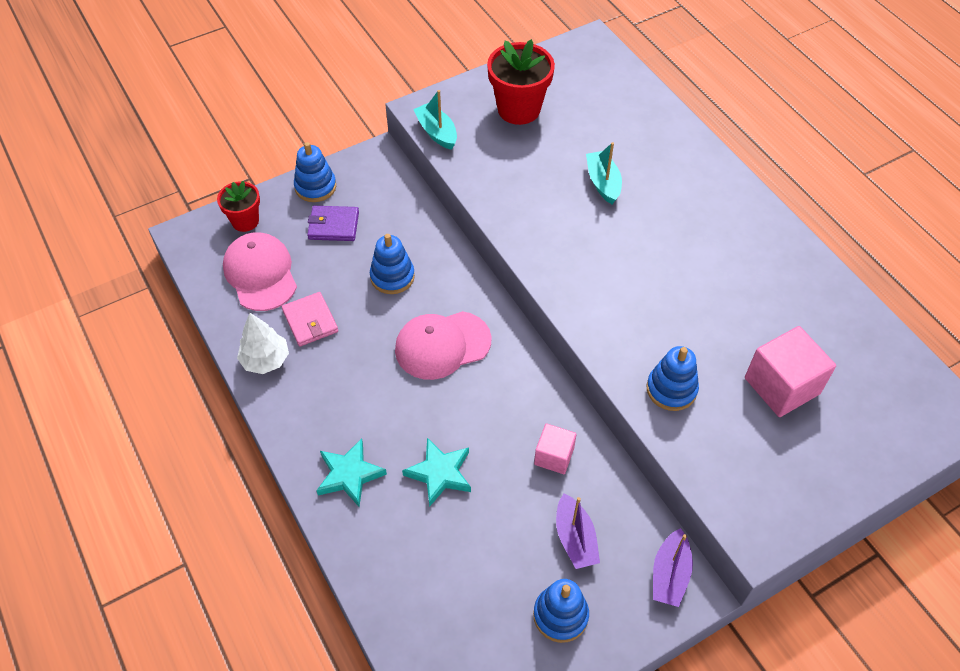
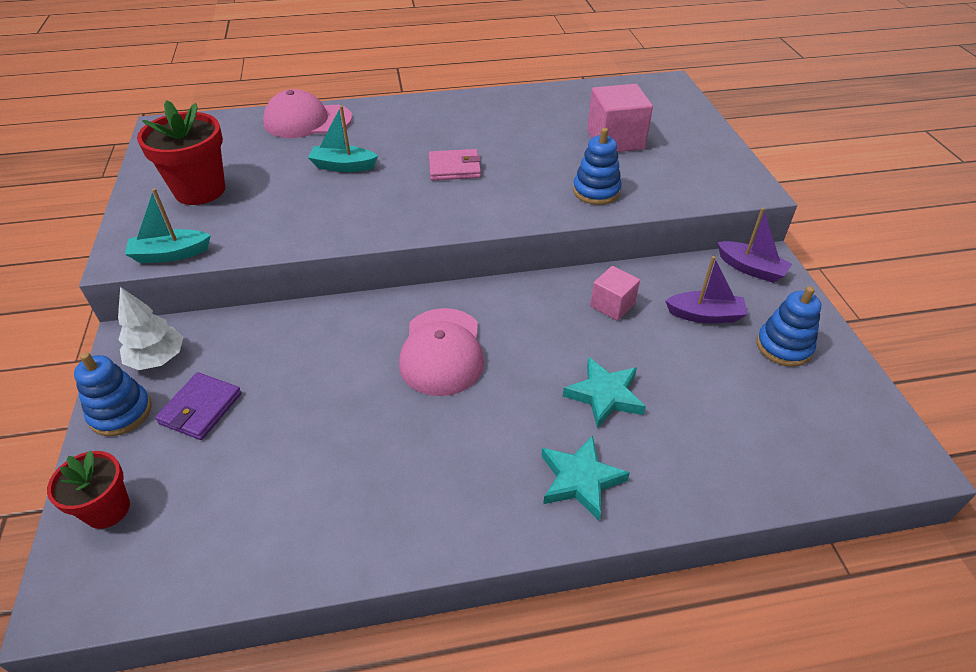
camera: 70 degrees left, 10 degrees down
pink cap [223,233,297,311] -> pink cap moved to [263,89,352,138]
white tree [237,313,289,374] -> white tree moved to [118,287,183,370]
pink wallet [282,292,338,346] -> pink wallet moved to [429,149,481,181]
blue stacking toy [370,234,415,294] -> none

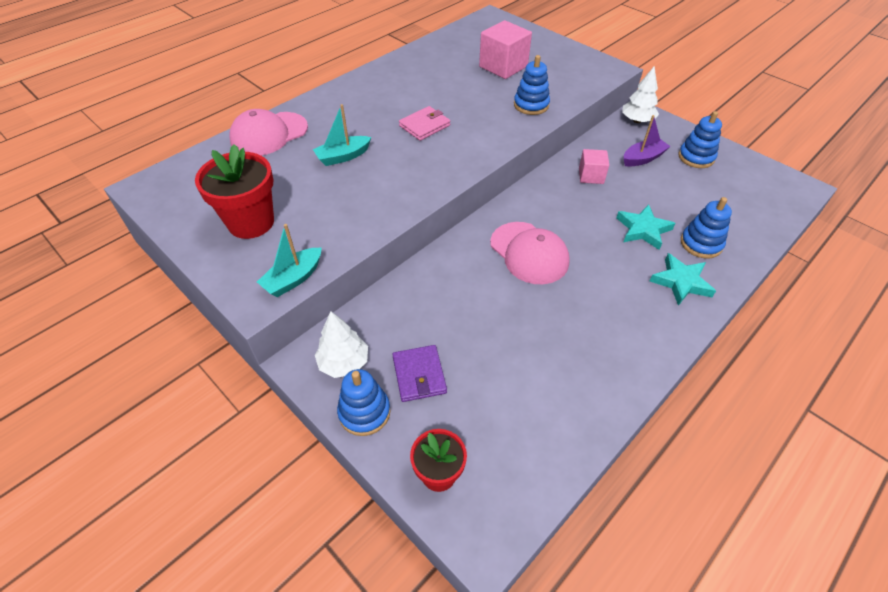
camera: 35 degrees left, 5 degrees up
purple boat [717,208,792,283] -> white tree [622,66,659,123]
none -> blue stacking toy [681,197,732,258]

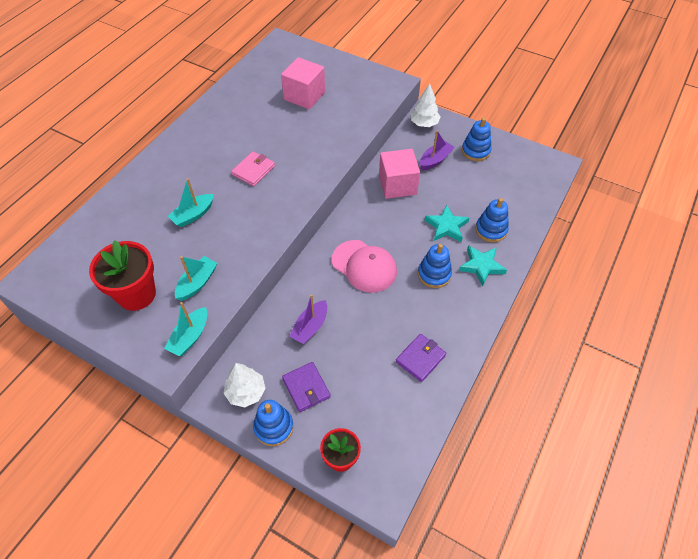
camera: 15 degrees left, 5 degrees up
pink cap [229,109,308,155] -> none
blue stacking toy [514,55,550,115] -> blue stacking toy moved to [418,244,452,288]
pink cube [579,149,609,184] -> pink cube [379,149,420,199], size x1.68
none -> turquoise boat [175,256,217,301]
none -> purple boat [289,294,327,344]
none -> purple wallet [396,334,446,382]

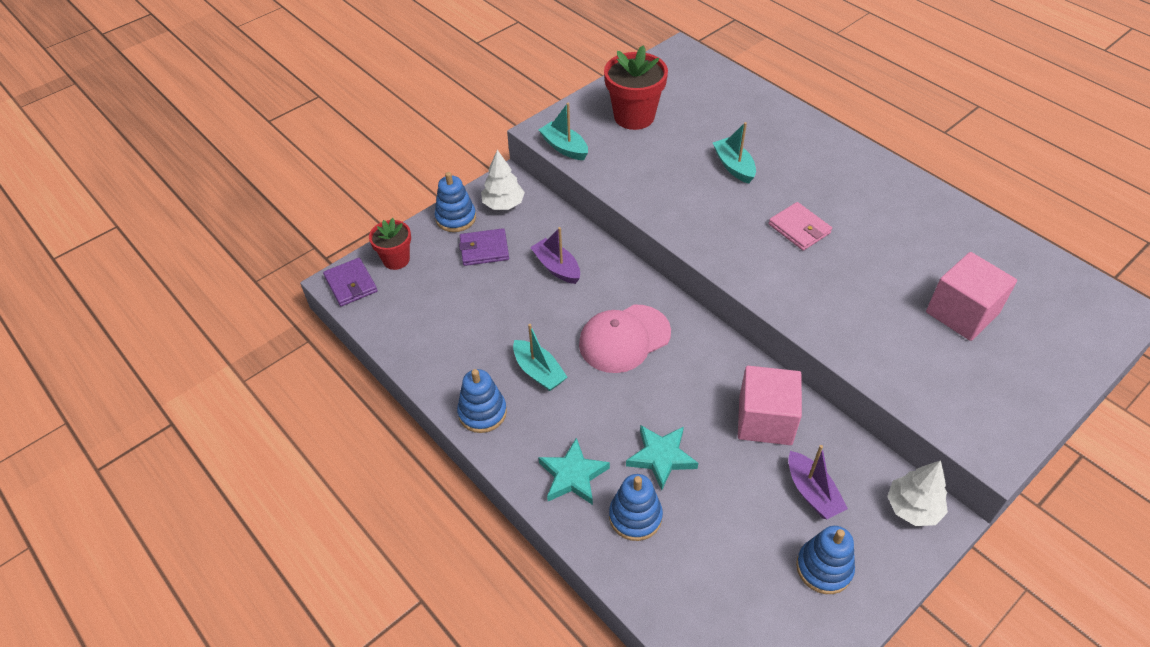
camera: 110 degrees right, 5 degrees down
turquoise boat [175,256,217,301] -> turquoise boat moved to [513,324,567,391]
purple wallet [396,334,446,382] -> purple wallet moved to [323,258,378,306]
blue stacking toy [418,244,452,288] -> blue stacking toy moved to [457,369,507,433]

